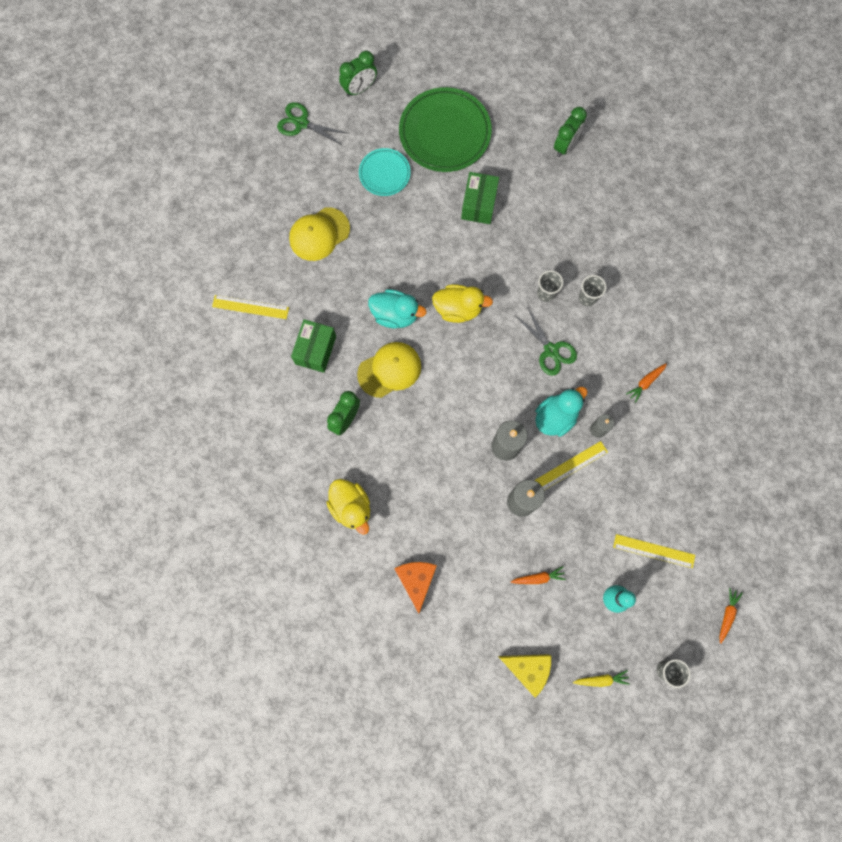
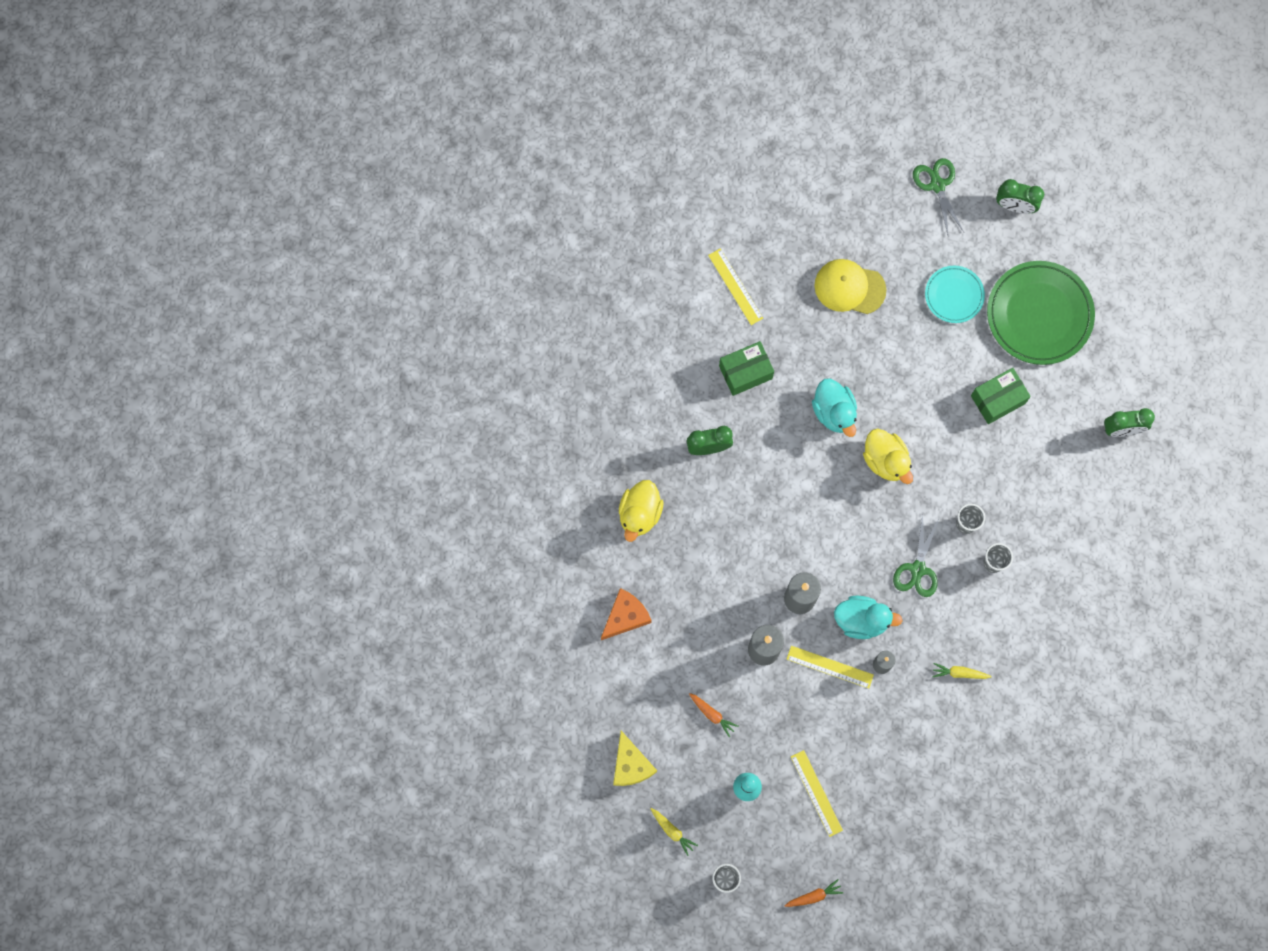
camera: 50 degrees right, 0 degrees up
yellow cap [357,342,421,398] -> none
orange carrot [626,363,667,403] -> yellow carrot [932,663,992,679]

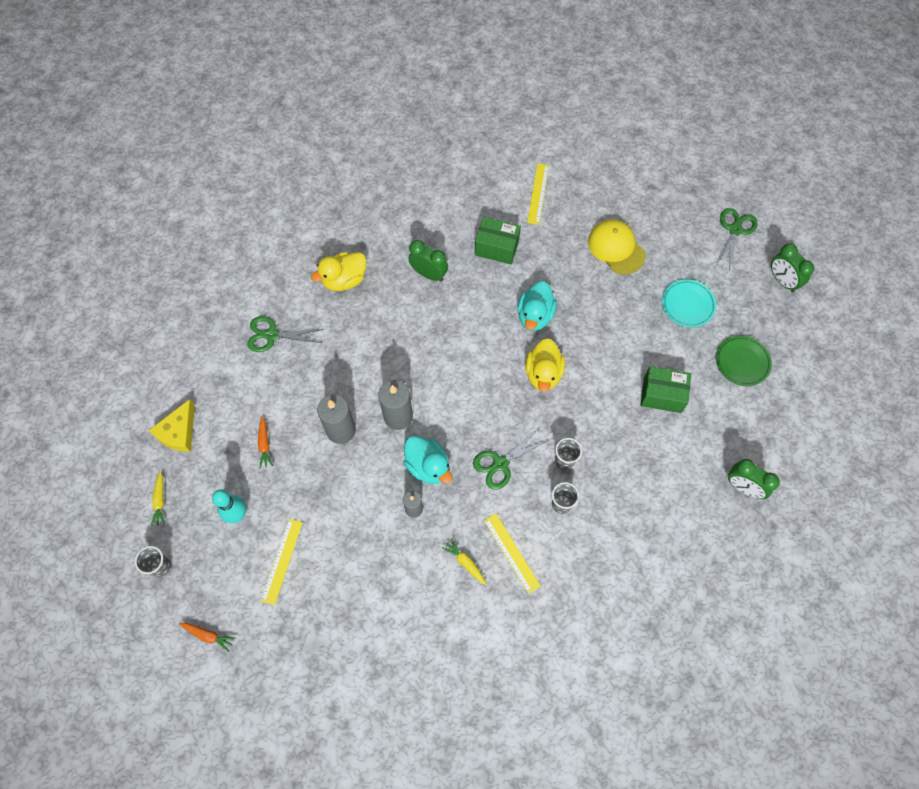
camera: 40 degrees right, 10 degrees down
orange cheese [601,588,652,640] -> green scissors [247,316,323,352]
yellow ruler [787,646,874,689] -> yellow ruler moved to [484,513,541,594]
green plate [987,261,1095,365] -> green plate [716,335,772,386], size x0.56

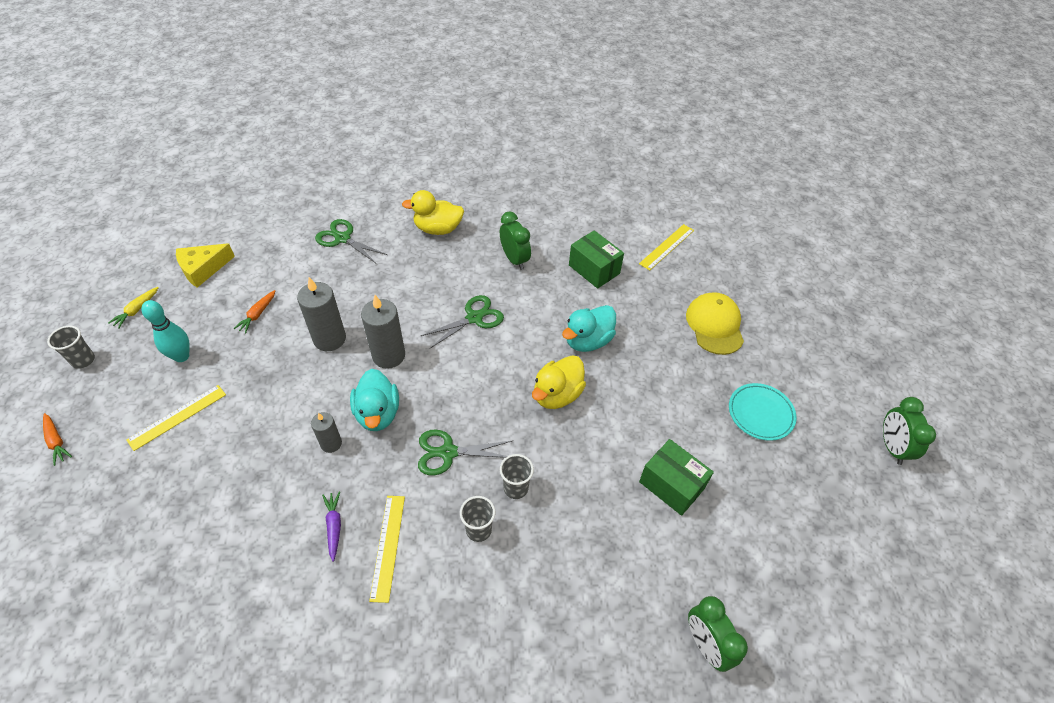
camera: 30 degrees right, 15 degrees down
yellow carrot [442,538,487,585] -> purple carrot [322,491,341,562]
green scissors [715,208,758,268] -> green scissors moved to [421,295,504,348]
green plate [716,335,772,386] -> none

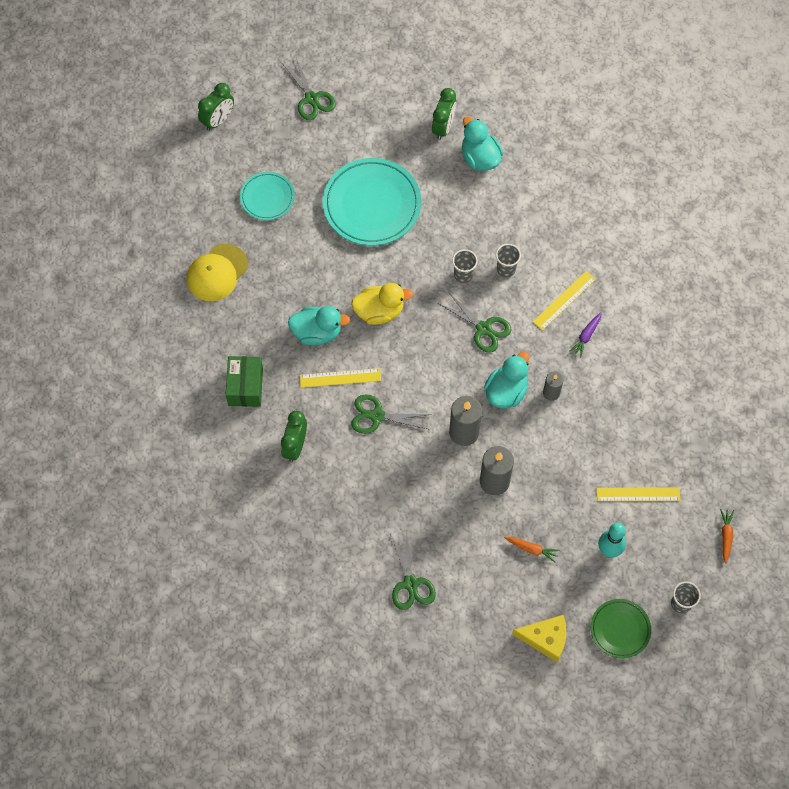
camera: 135 degrees left, 15 degrees up
yellow carrot [108,287,159,329] -> green plate [591,599,651,659]
orange carrot [233,290,275,333] -> orange carrot turned 45 degrees clockwise [504,537,560,563]
yellow duck [402,190,464,235] -> none
yellow ruler [639,224,694,271] -> yellow ruler moved to [300,368,381,388]
green box [639,439,714,516] -> turquoise plate [323,158,421,246]
none -> green scissors [283,58,336,120]
none -> turquoise duck [462,117,503,171]

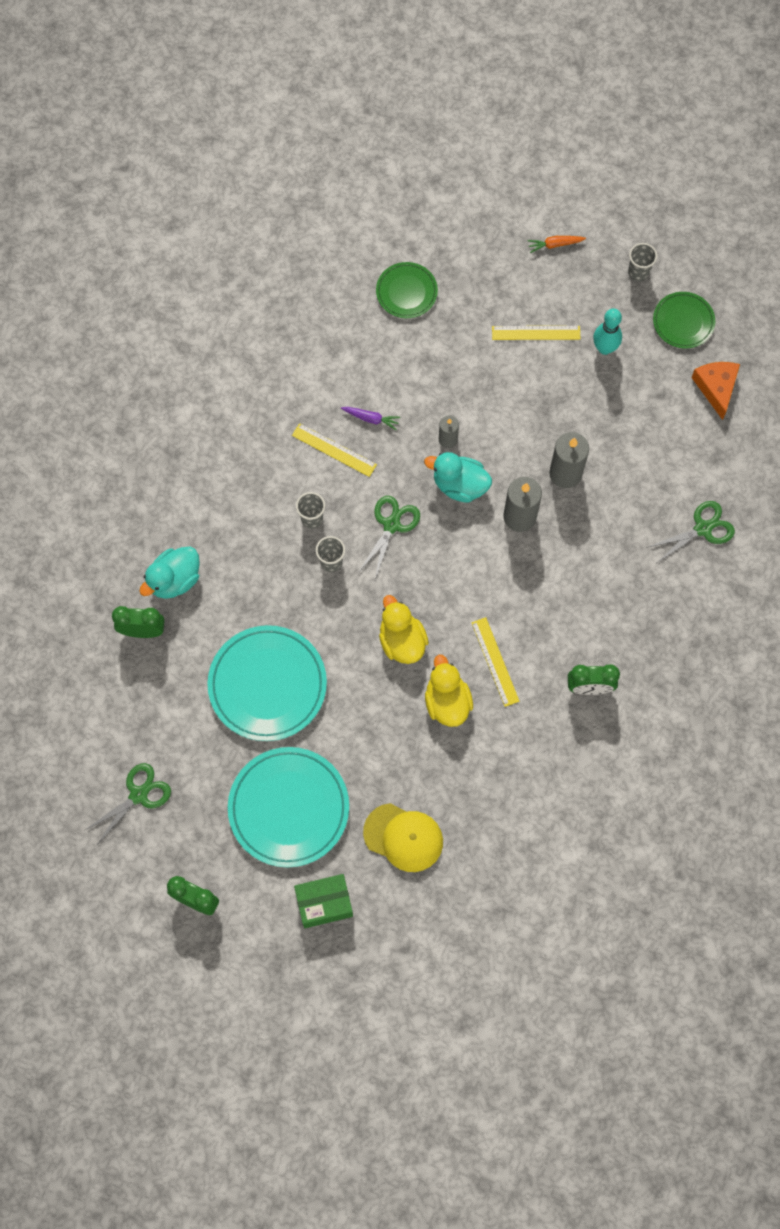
camera: 105 degrees left, 5 degrees up
green box [226,356,263,407] -> green box moved to [294,874,353,928]
turquoise plate [240,172,295,220] -> turquoise plate [228,747,349,867], size x1.80
turquoise duck [288,306,350,345] -> yellow duck [425,655,473,727]
green scissors [351,395,432,434] -> none
orange carrot [504,537,560,563] -> none
yellow cheese [512,615,566,662] -> orange cheese [691,362,740,420]
yellow ruler [597,487,680,501] -> yellow ruler turned 75 degrees counterclockwise [492,326,580,340]
none -> green plate [376,262,438,318]

